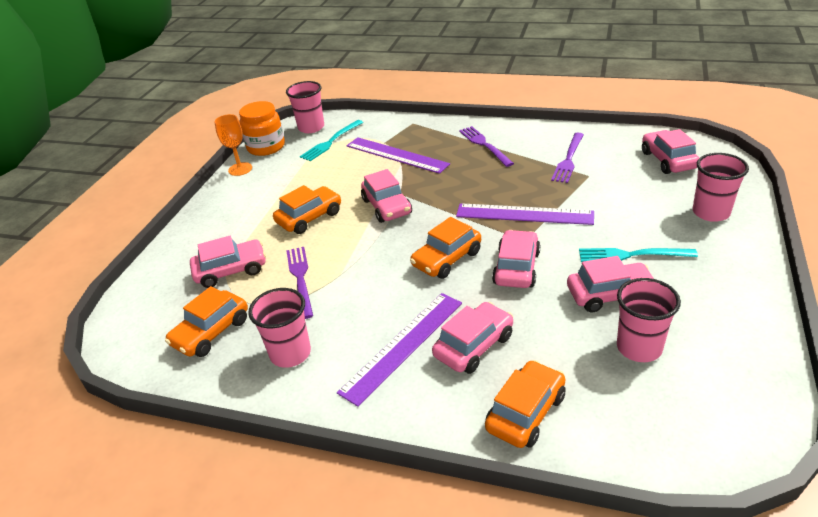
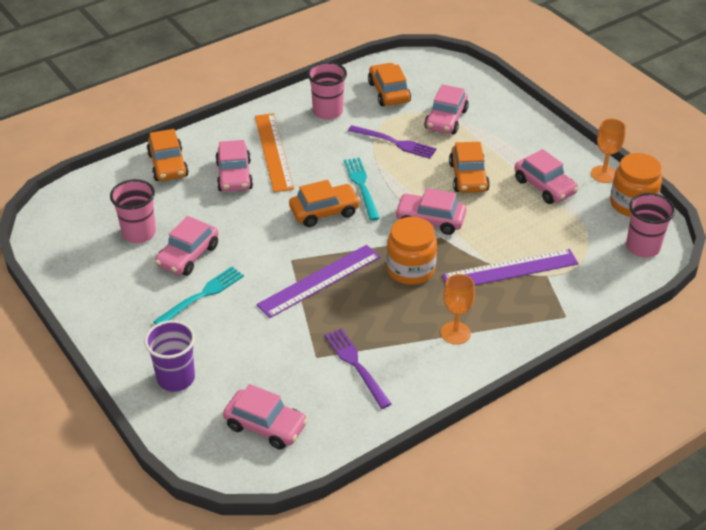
camera: 125 degrees right, 5 degrees up
turquoise fork [300,120,363,161] -> turquoise fork moved to [344,157,380,221]
purple ruler [337,293,462,407] -> orange ruler [255,113,294,192]
orange car [410,217,481,279] -> orange car turned 75 degrees clockwise [289,180,361,227]
purple fork [459,126,514,167] -> orange goblet [441,274,475,344]
pink car [492,230,540,288] -> pink car moved to [514,149,578,204]
pink cup [693,153,749,222] -> purple cup [144,320,195,392]
none -> orange jar [387,217,437,285]

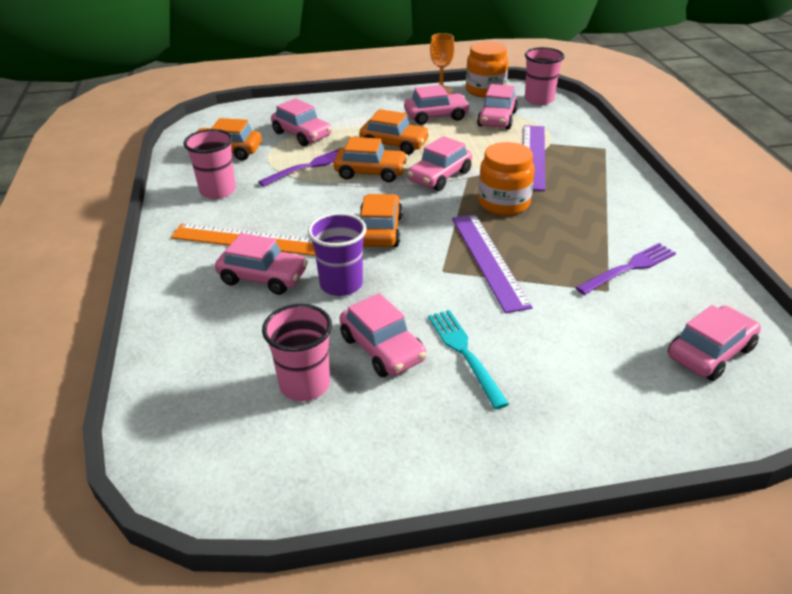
camera: 65 degrees left, 5 degrees down
purple cup [144,320,195,392] -> purple cup moved to [308,213,367,296]
orange car [147,129,189,181] -> orange car moved to [333,137,408,182]
purple fork [324,328,391,409] -> purple fork turned 150 degrees clockwise [575,243,676,295]
turquoise fork [344,157,380,221] -> none
orange goblet [441,274,475,344] -> none
none -> pink car [477,84,518,130]

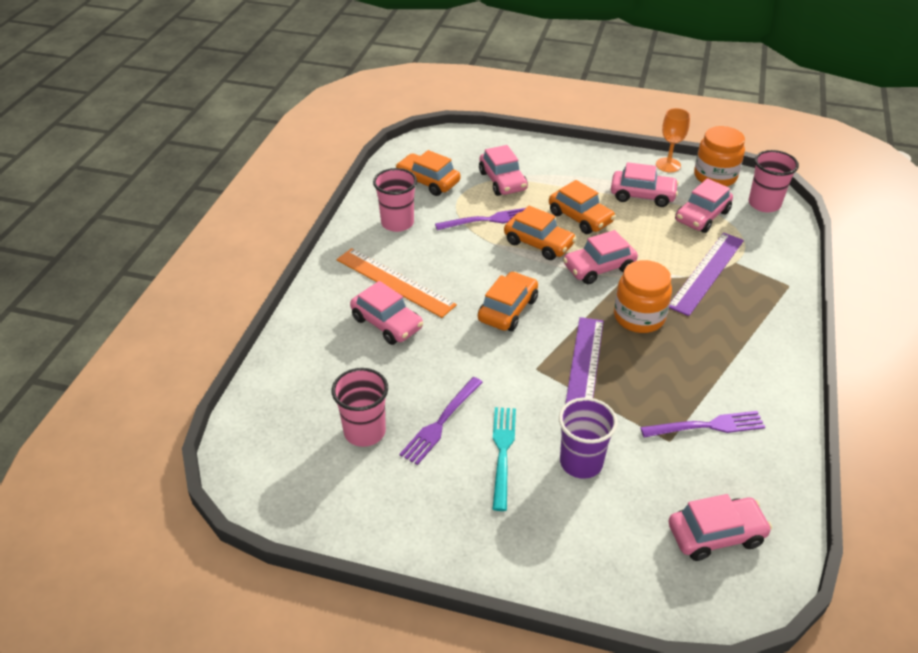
camera: 25 degrees right, 5 degrees up
purple cup [308,213,367,296] -> purple cup moved to [559,397,618,479]
pink car [340,293,426,377] -> purple fork [400,377,483,465]

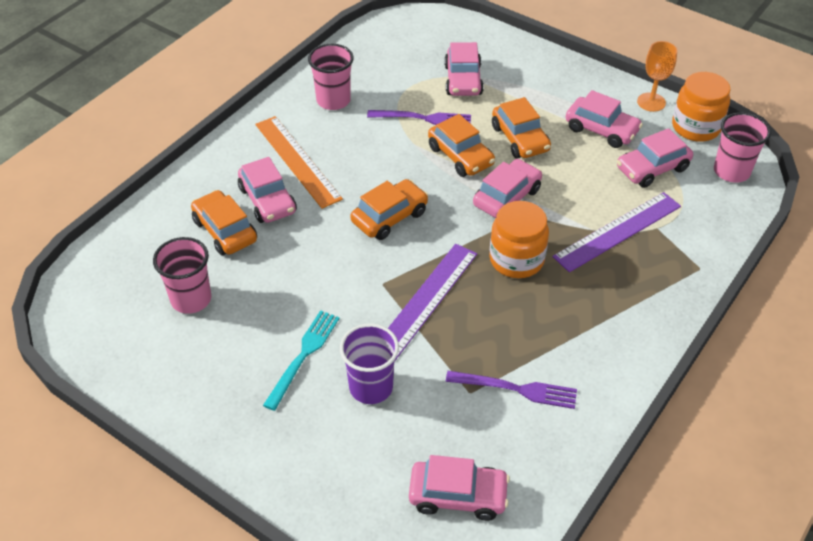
camera: 20 degrees right, 5 degrees up
orange car [395,150,460,196] -> orange car moved to [191,190,257,255]
purple fork [400,377,483,465] -> none
pink car [563,230,638,284] -> pink car turned 135 degrees clockwise [473,159,542,218]

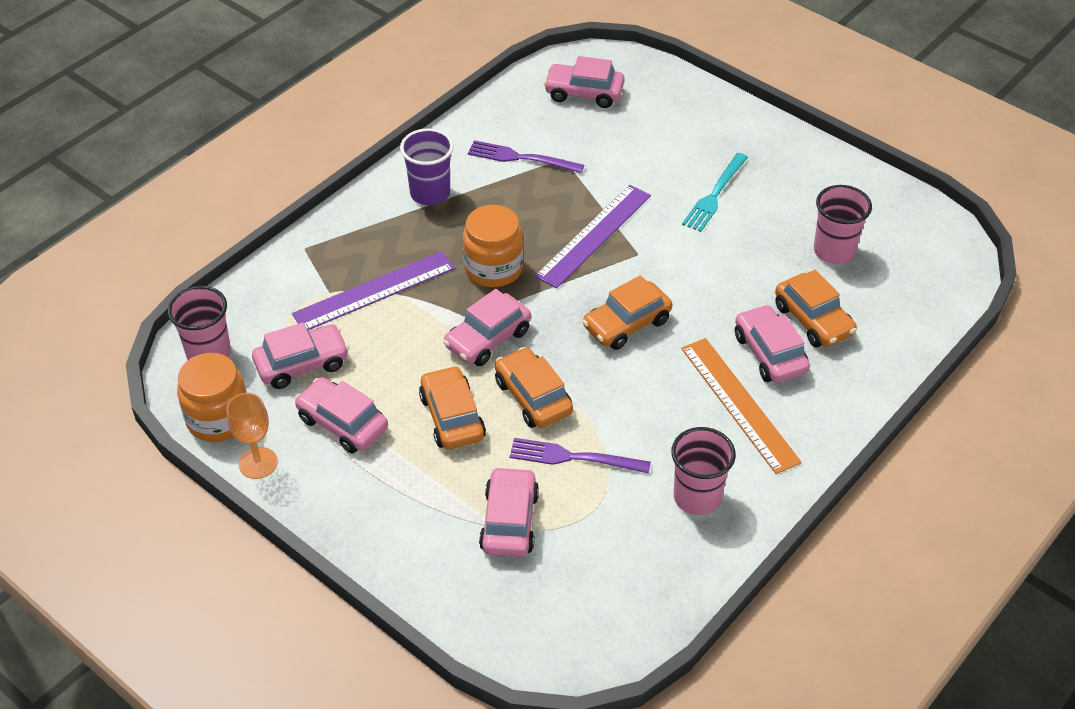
camera: 175 degrees left, 0 degrees up
purple cup [340,323,399,404] -> purple cup moved to [400,128,454,205]

